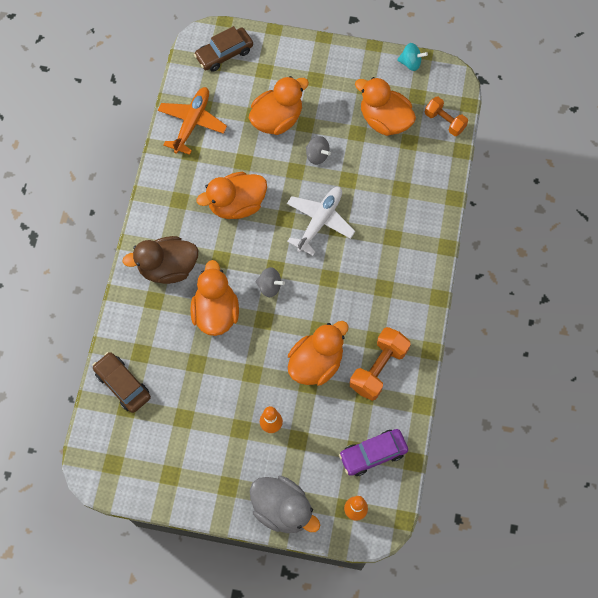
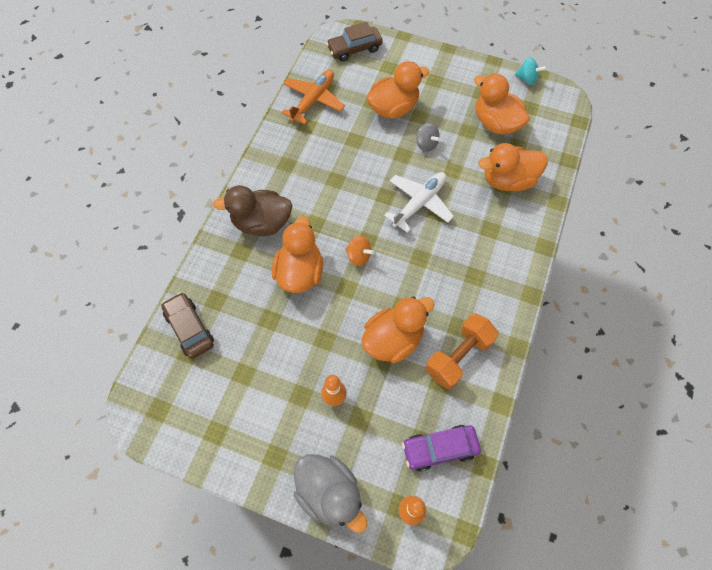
camera: 10 degrees right, 5 degrees down
orange duck [197,172,267,219] -> orange duck moved to [478,143,548,191]
grey spinning top [255,267,285,297] -> orange spinning top [345,235,374,266]
orange dumbbell [425,97,468,136] -> none

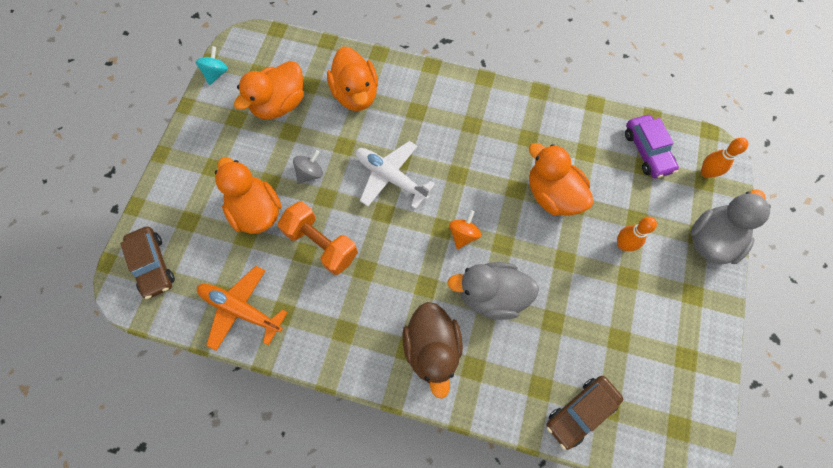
camera: 95 degrees left, 5 degrees up
orange duck [272,216,323,293] -> grey duck [447,262,539,320]
orange dumbbell [425,313,499,390] -> orange dumbbell moved to [278,201,358,275]

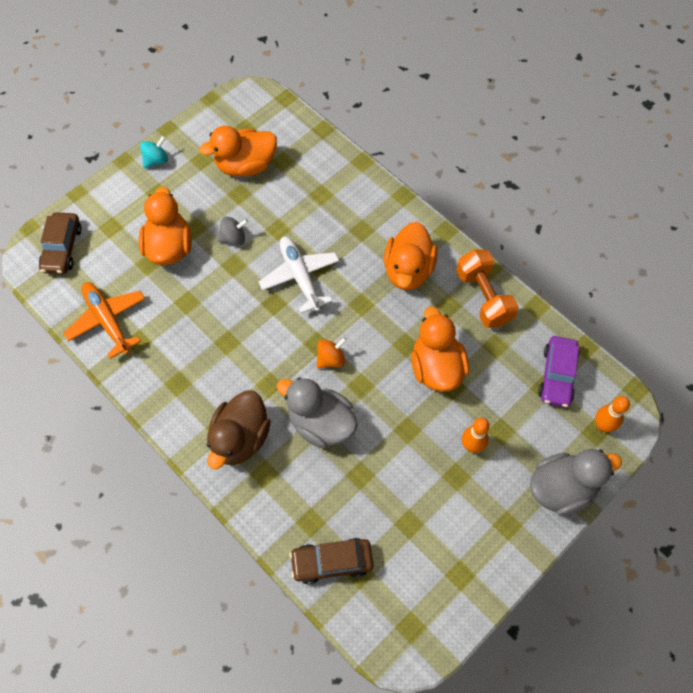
camera: 30 degrees right, 5 degrees down
turquoise spinning top [196,46,228,85] -> turquoise spinning top moved to [140,136,168,168]
orange dumbbell [278,201,358,275] -> orange dumbbell moved to [456,249,519,328]
orange duck [327,46,378,111] -> orange duck moved to [384,222,438,290]

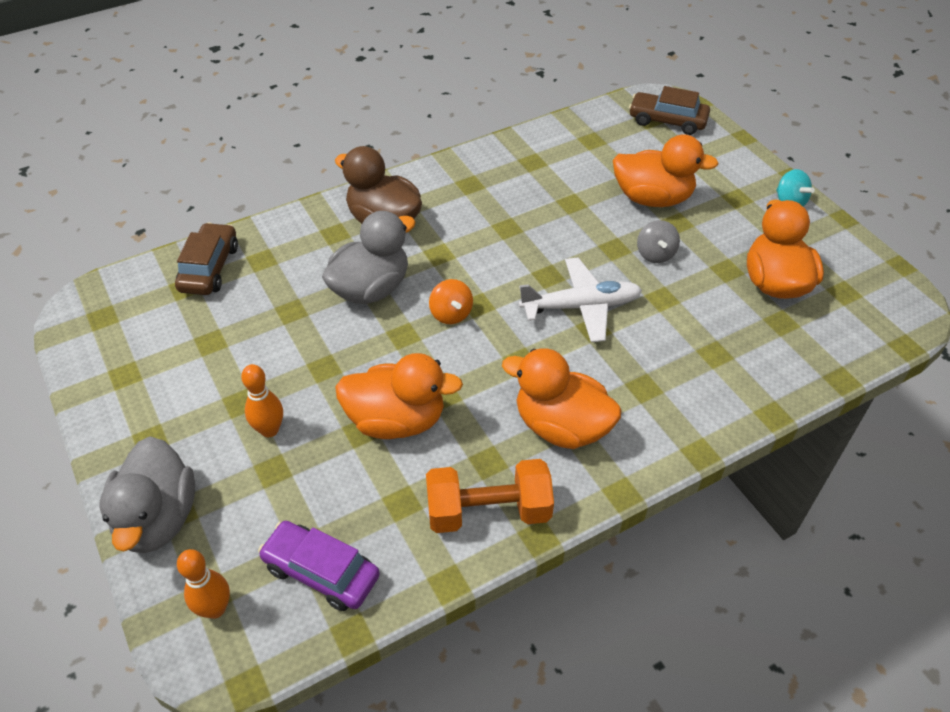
camera: 105 degrees right, 15 degrees down
orange plane [64,282,145,359] -> none

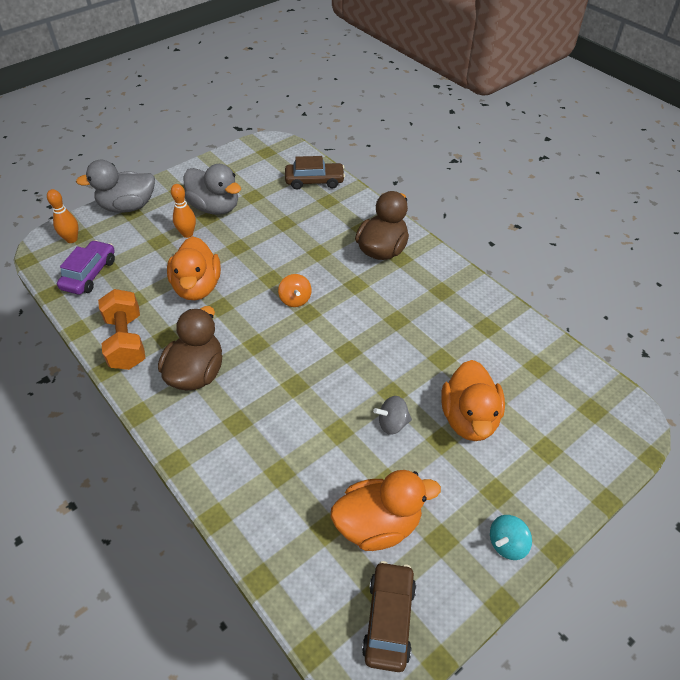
camera: 80 degrees right, 0 degrees up
grey duck [322,211,416,304] -> grey duck moved to [184,164,241,215]
orange spinning top [429,279,473,324] -> orange spinning top turned 75 degrees counterclockwise [278,274,312,307]
orange duck [502,348,622,449] -> brown duck [158,306,222,390]
white plane [519,257,642,343] -> none
brown car [629,86,710,135] -> brown car moved to [362,561,416,672]

